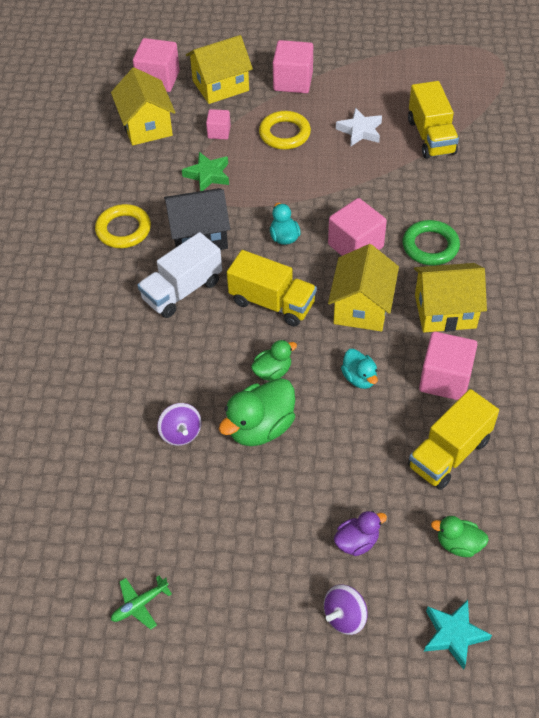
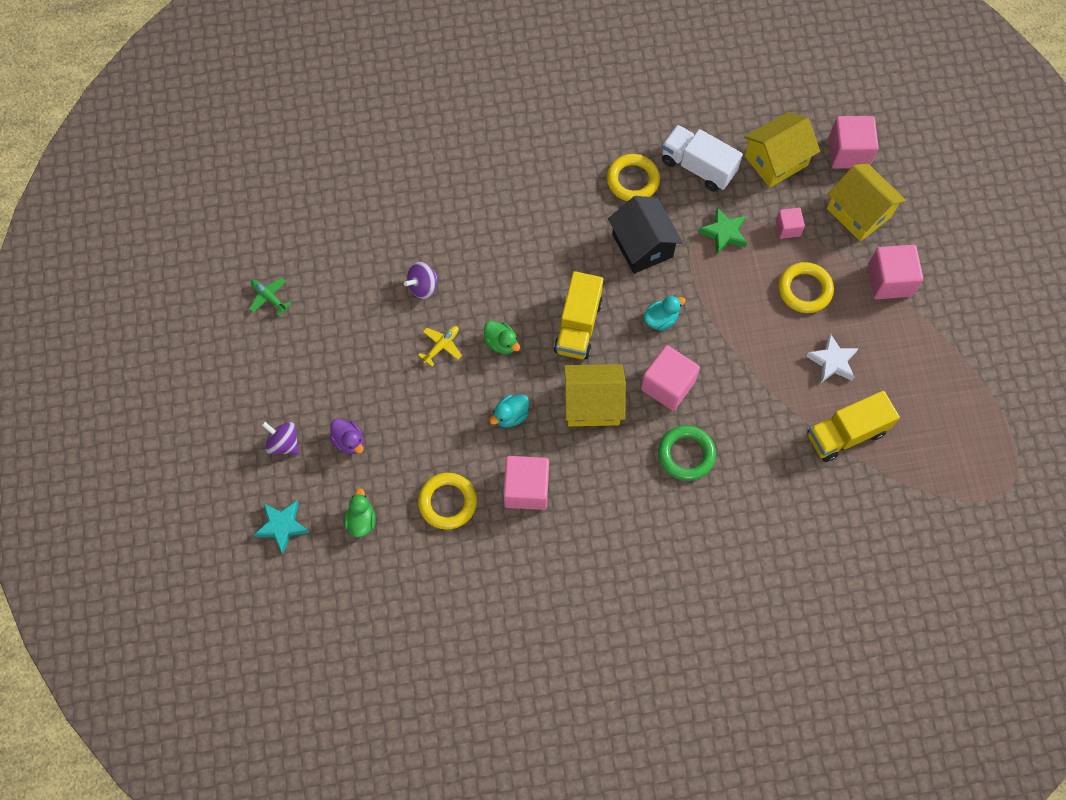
camera: 75 degrees right, 15 degrees up
white truck [137,232,222,318] -> white truck moved to [662,125,743,192]
green duck [219,378,295,446] -> yellow plane [418,326,462,367]
yellow truck [408,389,499,490] -> yellow ring [418,473,477,530]
yellow house [414,263,487,332] -> none

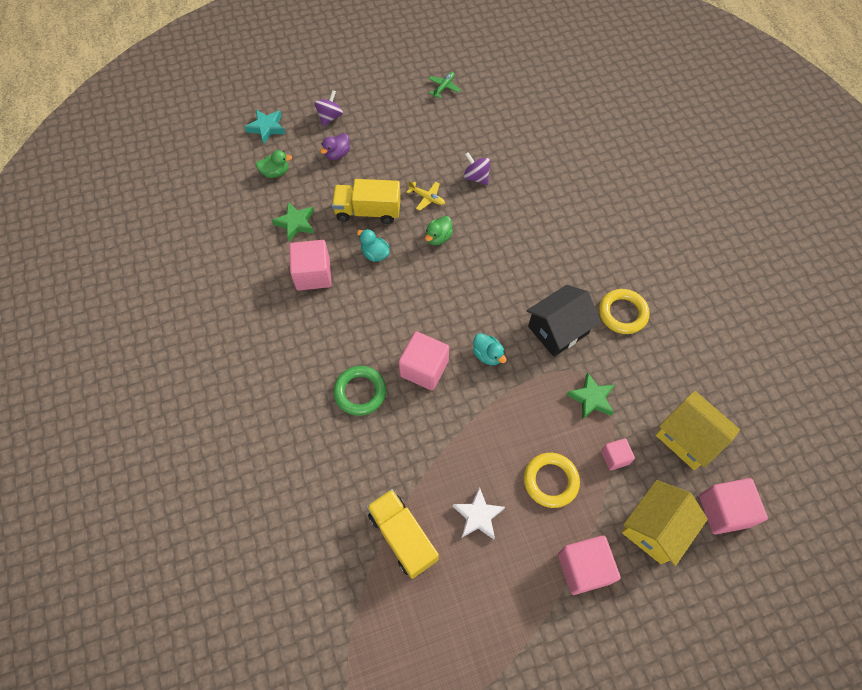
camera: 80 degrees right, 5 degrees down
yellow ring [418,473,477,530] -> green star [272,202,314,241]
yellow truck [554,271,603,359] -> yellow truck moved to [332,179,401,224]
yellow house [564,364,626,426] -> none
white truck [662,125,743,192] -> none

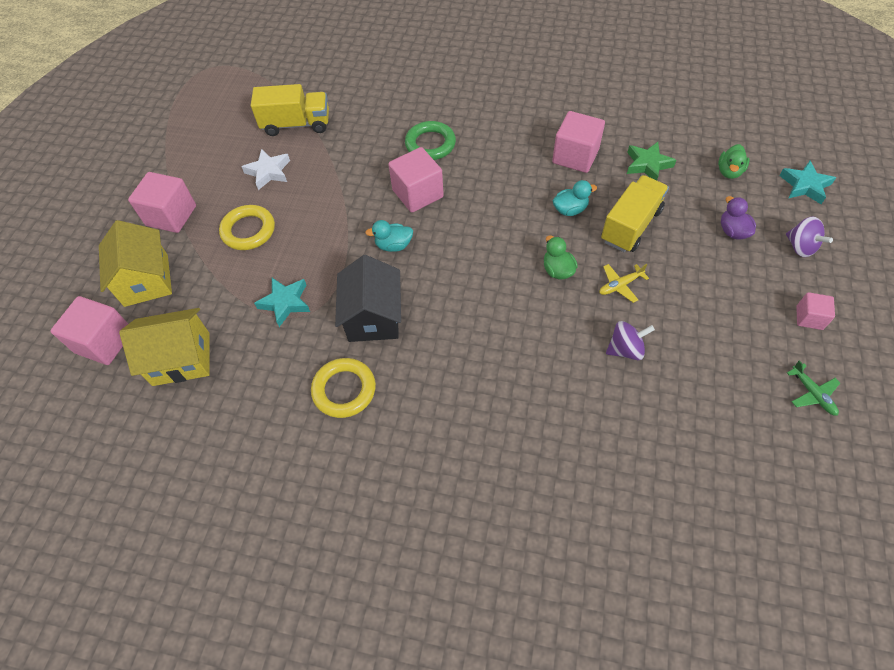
camera: 125 degrees right, 5 degrees down
green star [567,372,615,420] -> turquoise star [254,278,310,327]
pink cube [601,438,635,471] -> pink cube moved to [796,292,835,330]

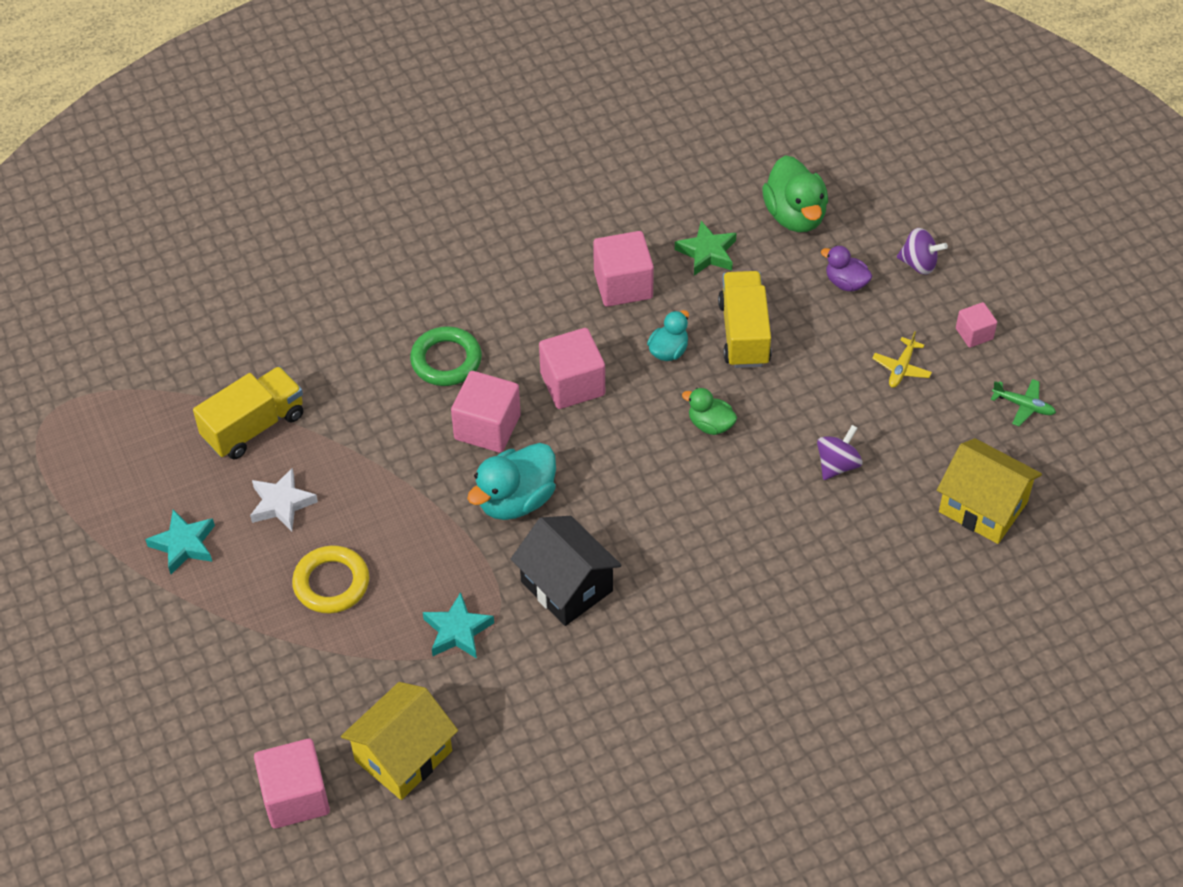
camera: 40 degrees left, 5 degrees down
yellow house [99,220,172,307] -> yellow house moved to [937,438,1042,544]
pink cube [128,172,196,233] -> pink cube moved to [539,328,605,409]
yellow ring [311,358,376,418] -> none
turquoise duck [365,220,413,252] -> turquoise duck [467,443,556,520], size x1.75
yellow plane [599,264,649,303] -> yellow plane moved to [872,331,932,388]
green duck [718,144,750,179] -> green duck [762,155,828,232], size x1.75
turquoise star [779,161,836,204] -> turquoise star moved to [145,510,215,574]

